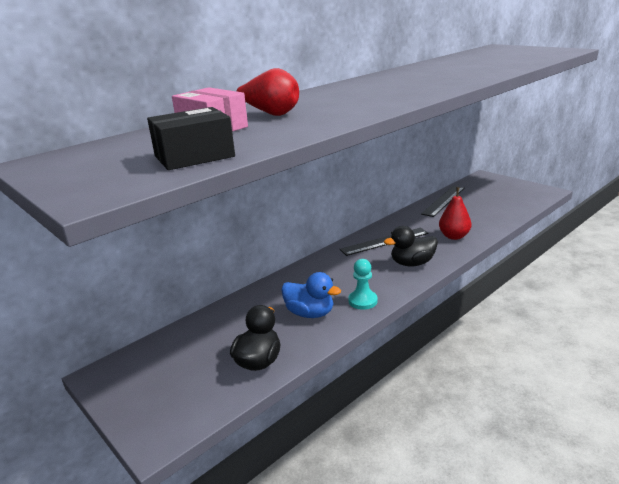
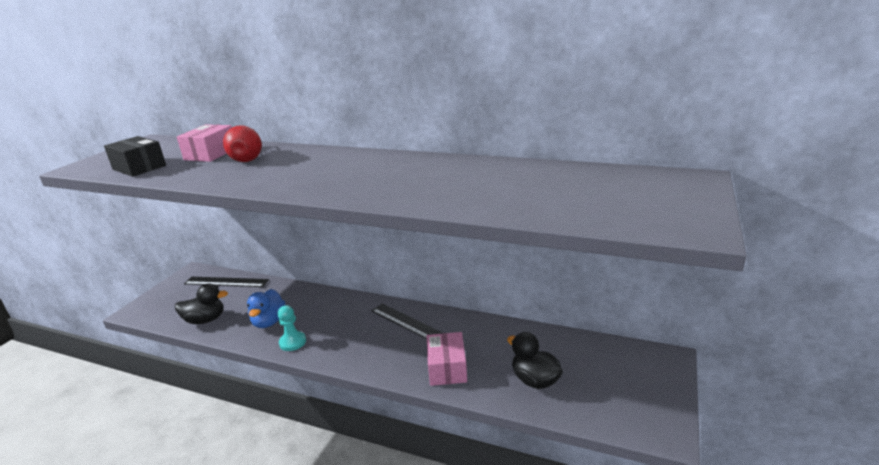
camera: 65 degrees right, 0 degrees up
black duck [384,226,438,266] -> black duck moved to [507,332,563,389]
black ruler [421,186,464,217] -> black ruler moved to [184,277,269,287]
red pear [439,187,472,240] -> pink box [427,332,467,386]

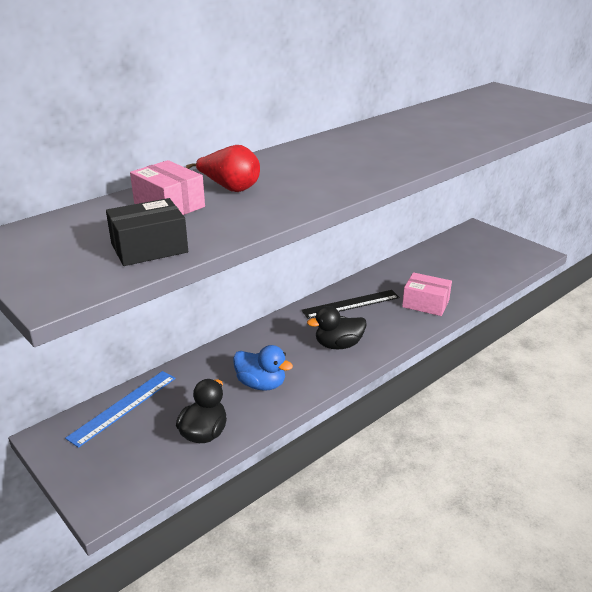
camera: 65 degrees left, 5 degrees up
black ruler [184,277,269,287] -> blue ruler [65,371,176,448]
turquoise pawn [277,305,306,351] -> none
black duck [507,332,563,389] -> black duck moved to [307,306,367,349]

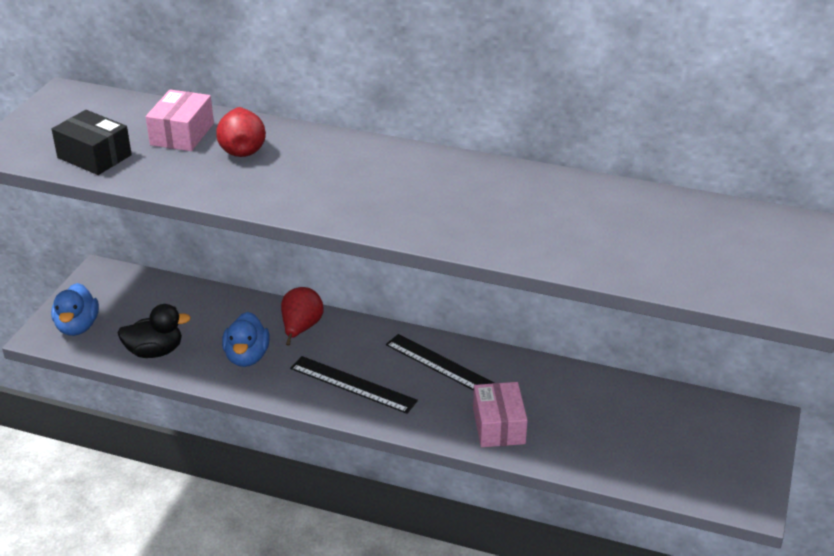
camera: 60 degrees right, 5 degrees up
blue ruler [65,371,176,448] -> none
black duck [307,306,367,349] -> black ruler [290,356,418,414]
none -> blue duck [51,283,99,336]
none -> red pear [281,287,324,346]

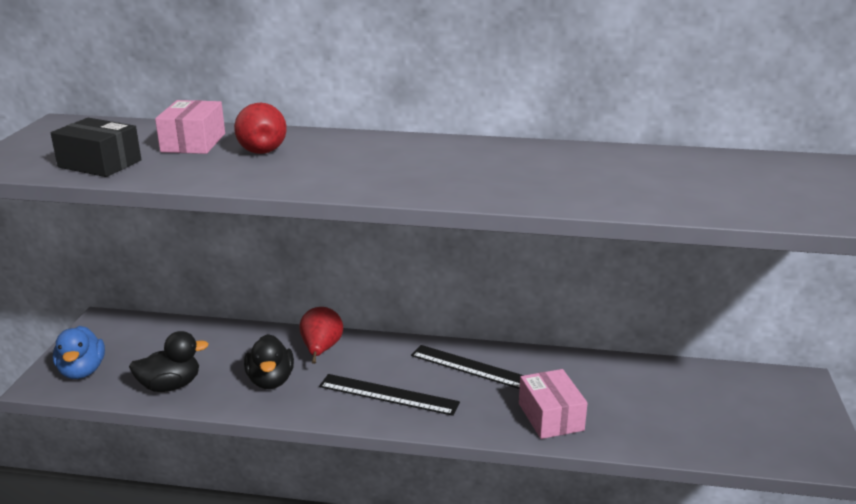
camera: 10 degrees left, 10 degrees down
blue duck [222,312,270,367] -> black duck [244,334,294,389]

